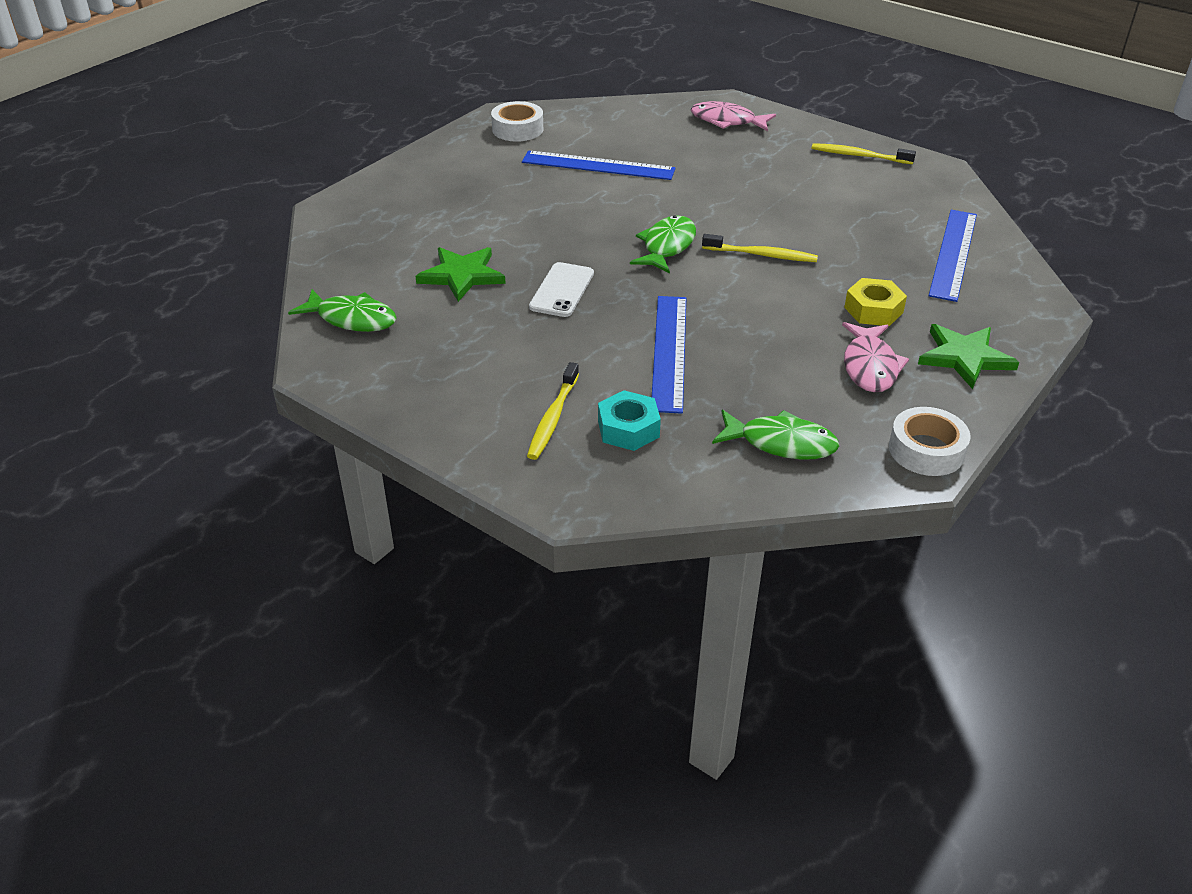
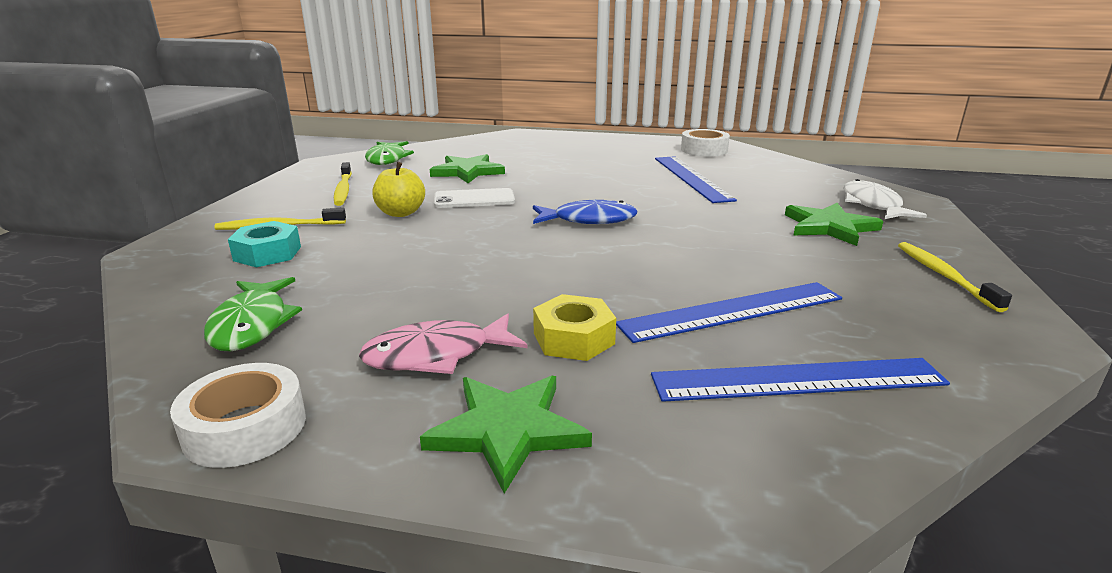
camera: 65 degrees right, 15 degrees down
green fish [630,215,696,273] -> blue fish [533,200,637,224]
blue ruler [652,296,686,414] -> blue ruler moved to [616,282,842,343]
pink fish [691,101,776,131] -> white fish [843,179,927,219]
yellow toothbrush [702,234,818,262] -> yellow toothbrush moved to [334,162,352,206]
none -> yellow apple [372,162,425,217]
none -> green star [785,203,883,246]

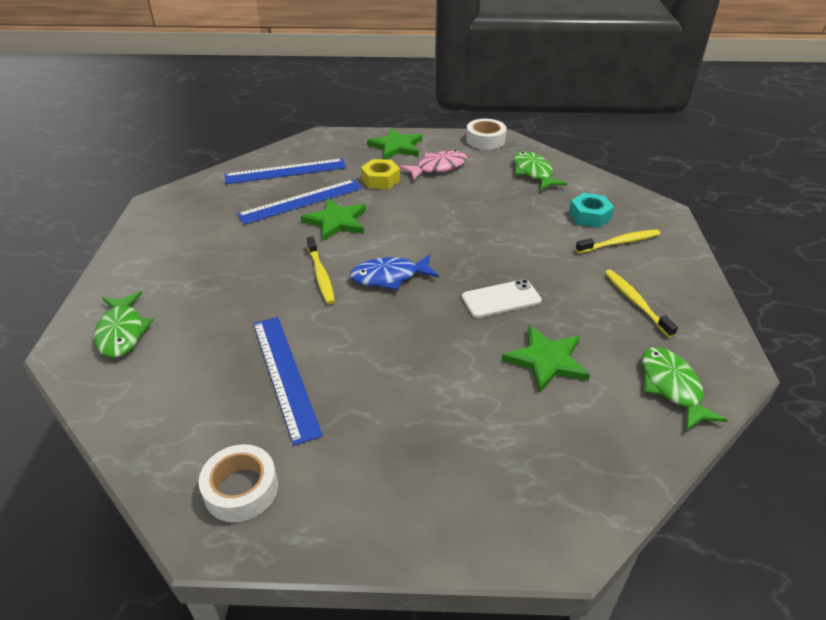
camera: 170 degrees right, 15 degrees up
yellow apple [372,162,425,217] -> none
green star [785,203,883,246] -> green star moved to [301,198,366,241]
white fish [843,179,927,219] -> green fish [94,291,153,358]
yellow toothbrush [898,242,1012,312] -> yellow toothbrush moved to [307,236,335,304]

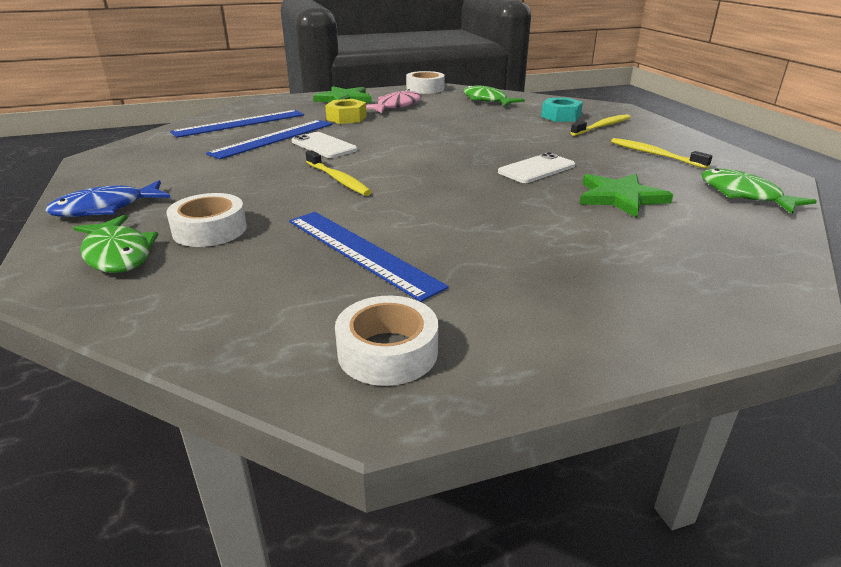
camera: 20 degrees left, 10 degrees down
green star [301,198,366,241] -> white phone [292,132,357,158]
blue fish [350,254,439,290] -> blue fish moved to [45,180,171,217]
none -> white tape [166,193,247,247]

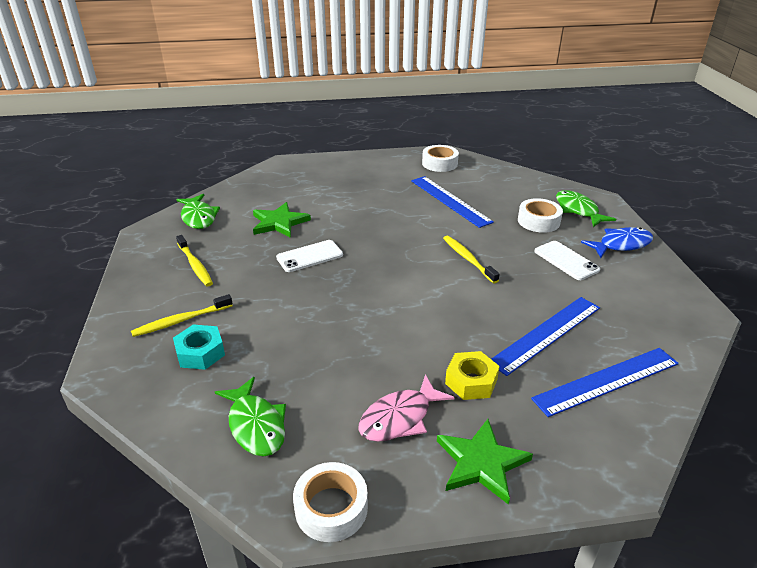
camera: 170 degrees left, 5 degrees up
white phone [292,132,357,158] -> white phone moved to [534,241,600,280]

